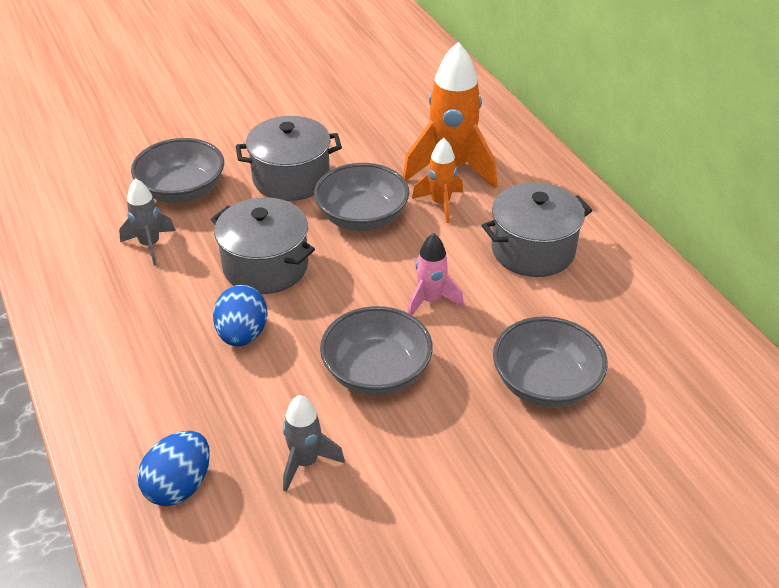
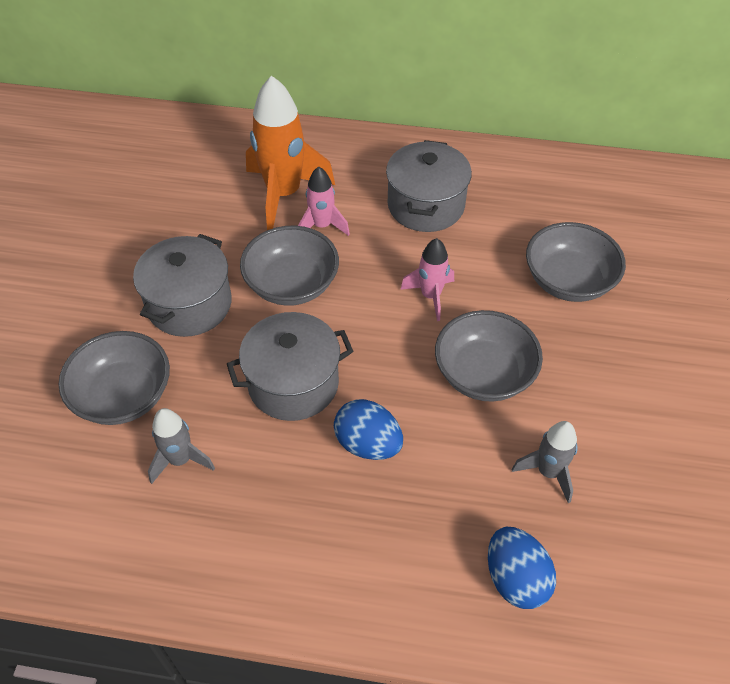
camera: 55 degrees left, 10 degrees up
orange rocket [412,138,463,223] -> pink rocket [298,167,350,236]

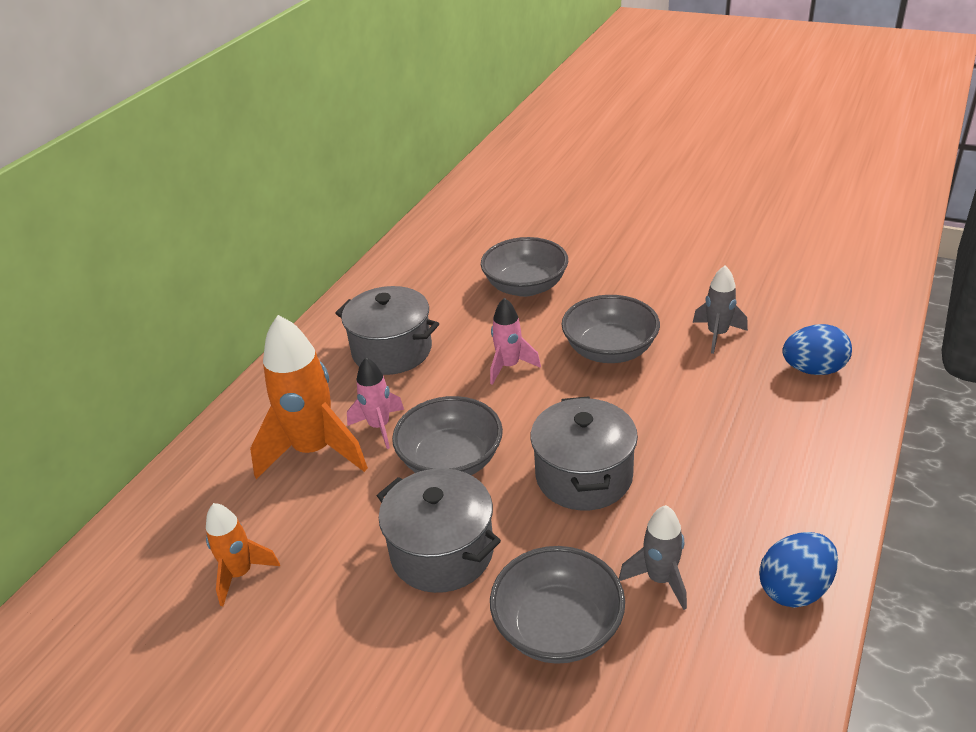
camera: 70 degrees left, 15 degrees down
blue egg [334,399,403,460] -> blue egg moved to [759,532,838,608]
none -> orange rocket [206,503,280,606]

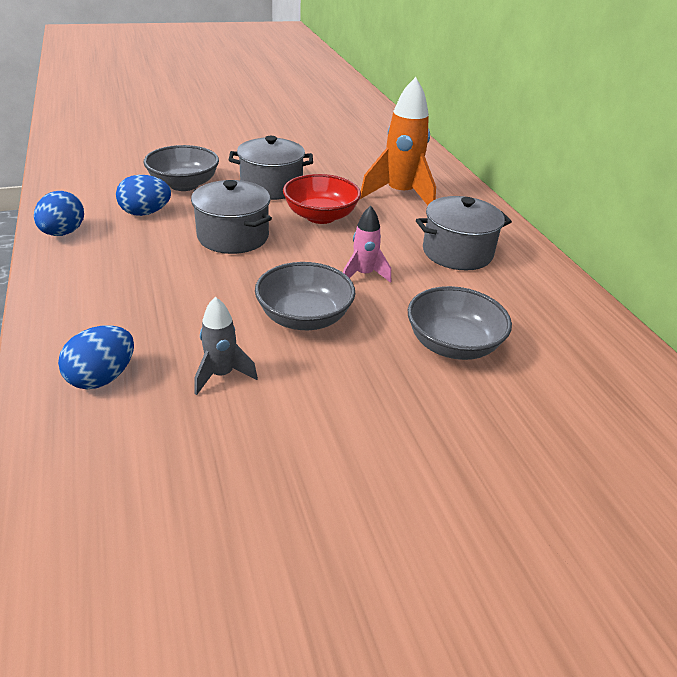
camera: 130 degrees right, 0 degrees up
orange rocket [206,503,280,606] -> none
pink rocket [347,358,404,449] -> none
grey bowl [392,396,503,475] -> red bowl [283,174,361,224]
grey rocket [619,505,687,610] -> blue egg [116,175,171,216]

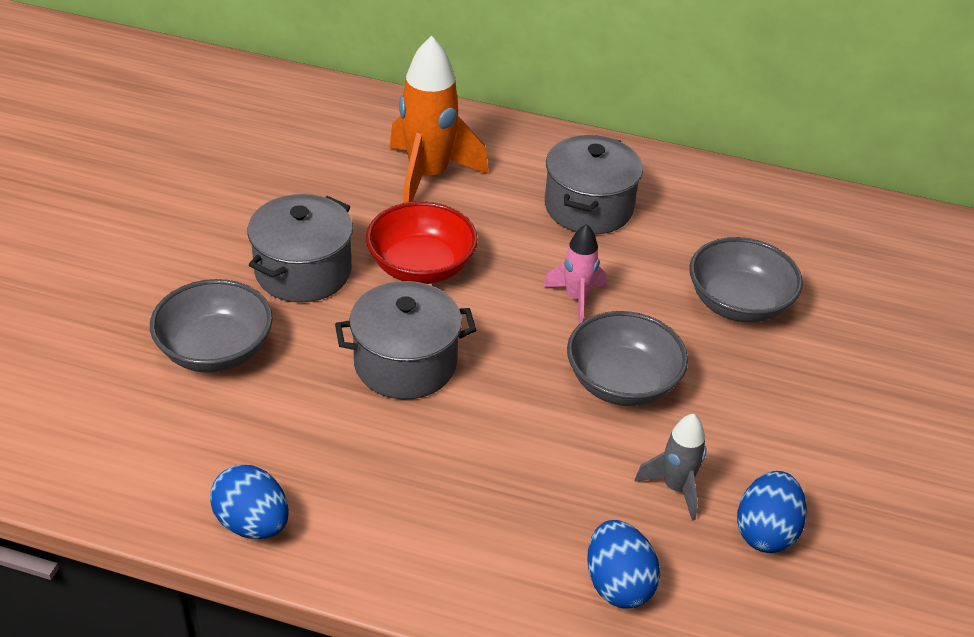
camera: 55 degrees left, 5 degrees up
blue egg [116,175,171,216] -> blue egg moved to [737,471,807,553]

